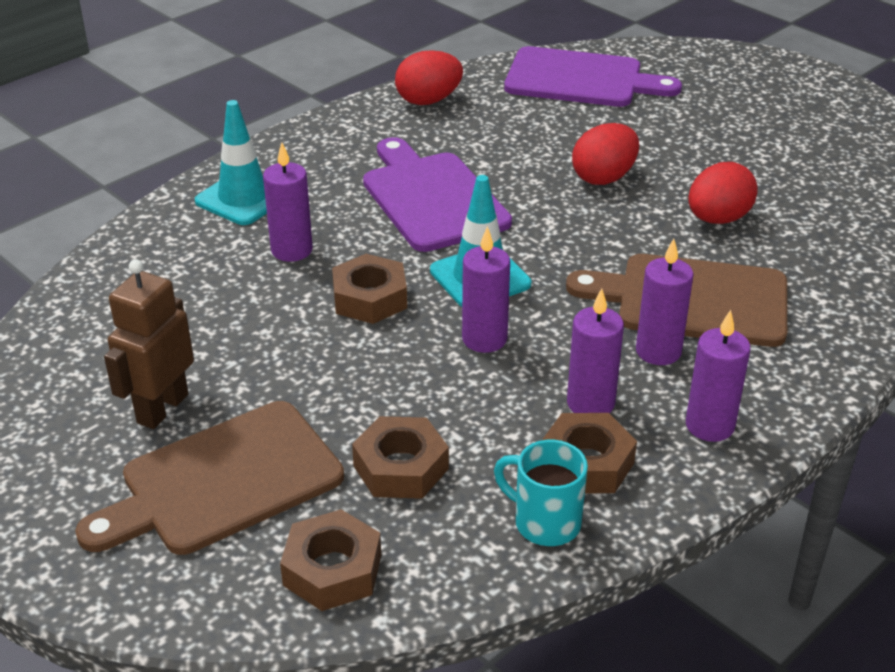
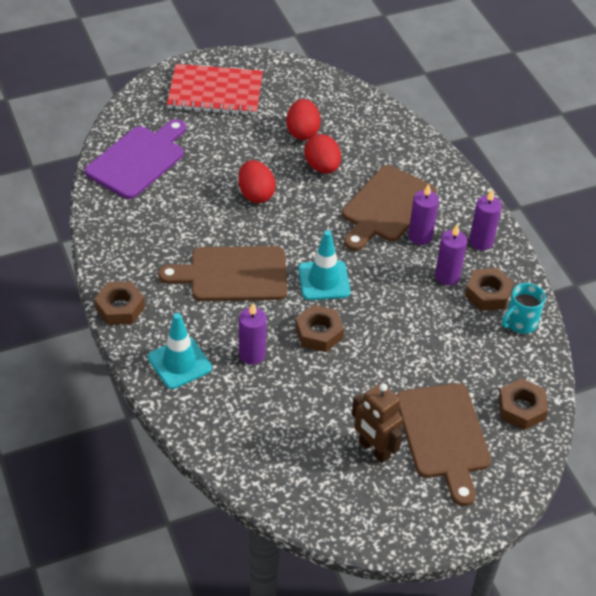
camera: 70 degrees left, 10 degrees up
brown nut [352,416,449,499] -> brown nut moved to [94,281,145,325]
purple cutting board [363,137,512,252] -> brown cutting board [158,246,287,301]
red egg [395,50,463,105] -> red egg moved to [286,99,320,140]
purple candle [462,226,510,353] -> none
none -> red notebook [167,64,263,116]

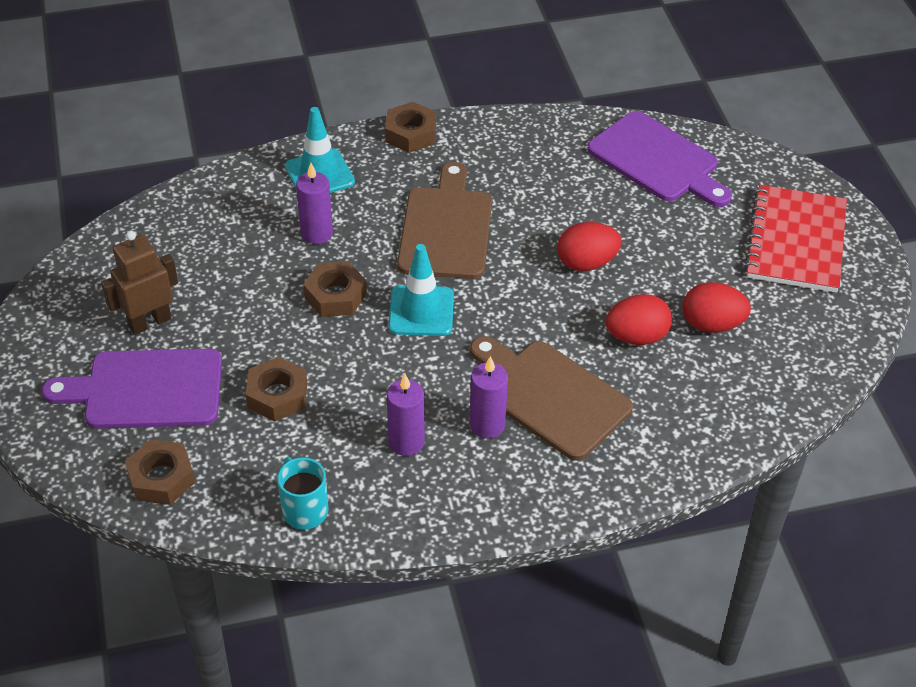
camera: 100 degrees right, 0 degrees up
brown cutting board [397,383,491,506] -> purple cutting board [42,349,222,429]
brown nut [465,268,514,311] -> brown nut moved to [246,357,307,421]
purple candle [469,189,502,250] -> none

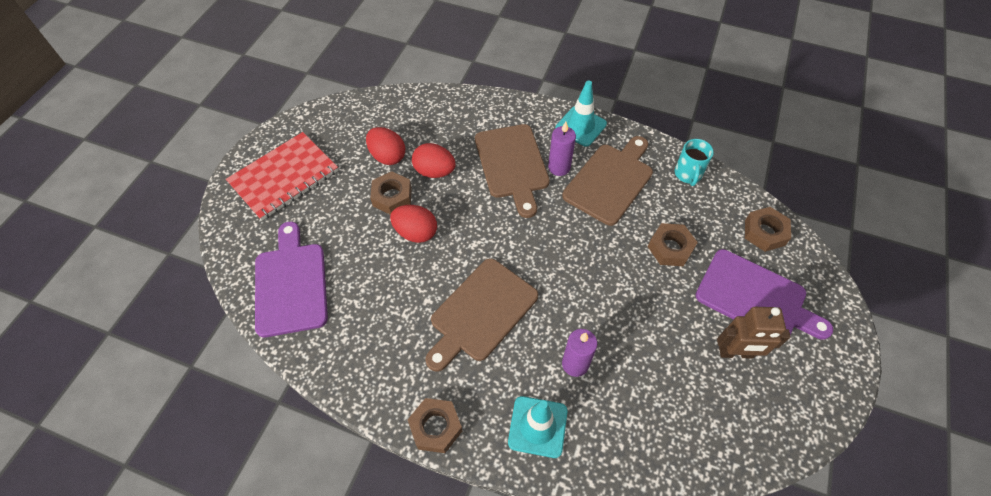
camera: 145 degrees left, 10 degrees up
brown nut [303,262,367,317] -> brown nut moved to [370,171,412,215]
purple candle [387,374,425,456] -> brown cutting board [562,136,653,226]
turquoise traffic cone [389,244,454,336] -> turquoise traffic cone moved to [555,81,607,147]

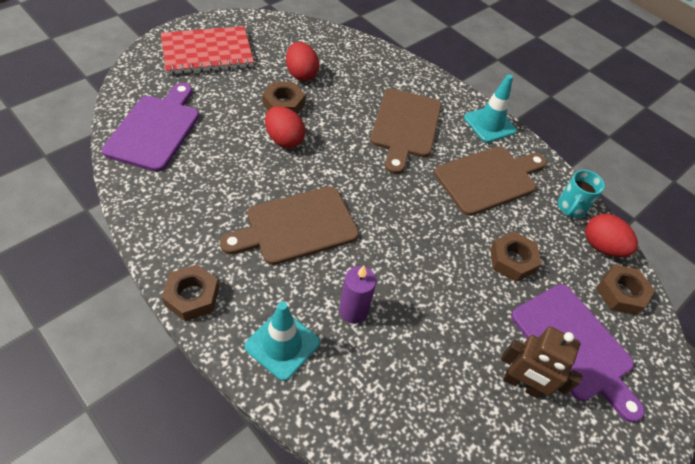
camera: 20 degrees right, 5 degrees down
red egg [412,143,456,178] -> red egg moved to [585,214,638,257]
purple candle [548,122,576,176] -> none

